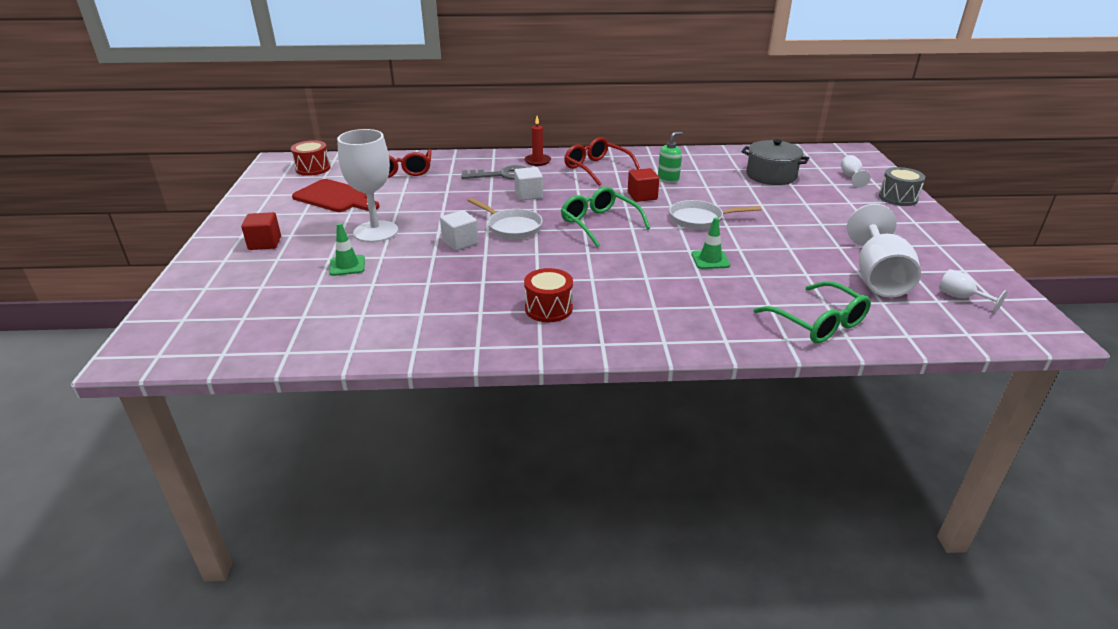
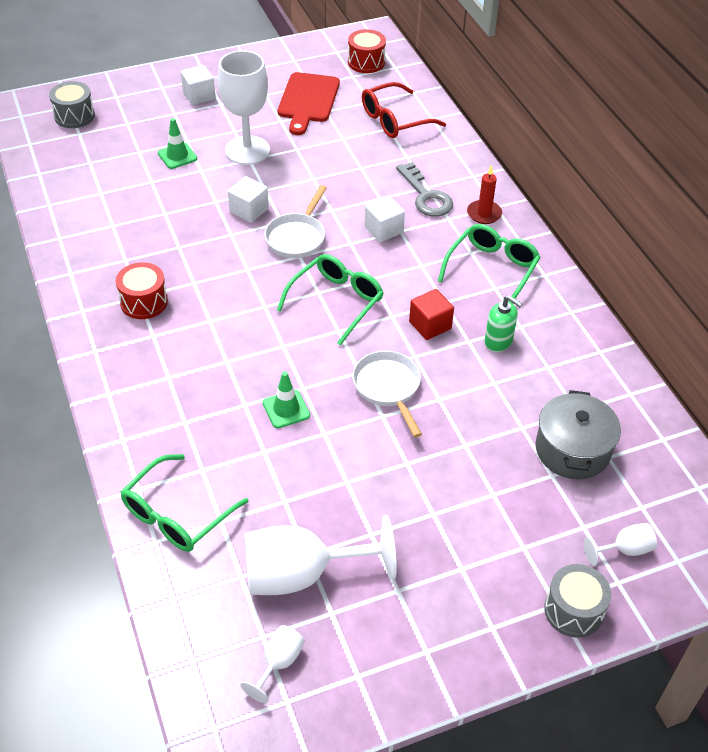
camera: 70 degrees right, 15 degrees up
red cube [241,212,281,250] -> white cube [181,65,215,105]
red glasses [564,137,640,186] -> green glasses [438,224,541,303]
none -> grey drum [49,81,95,128]

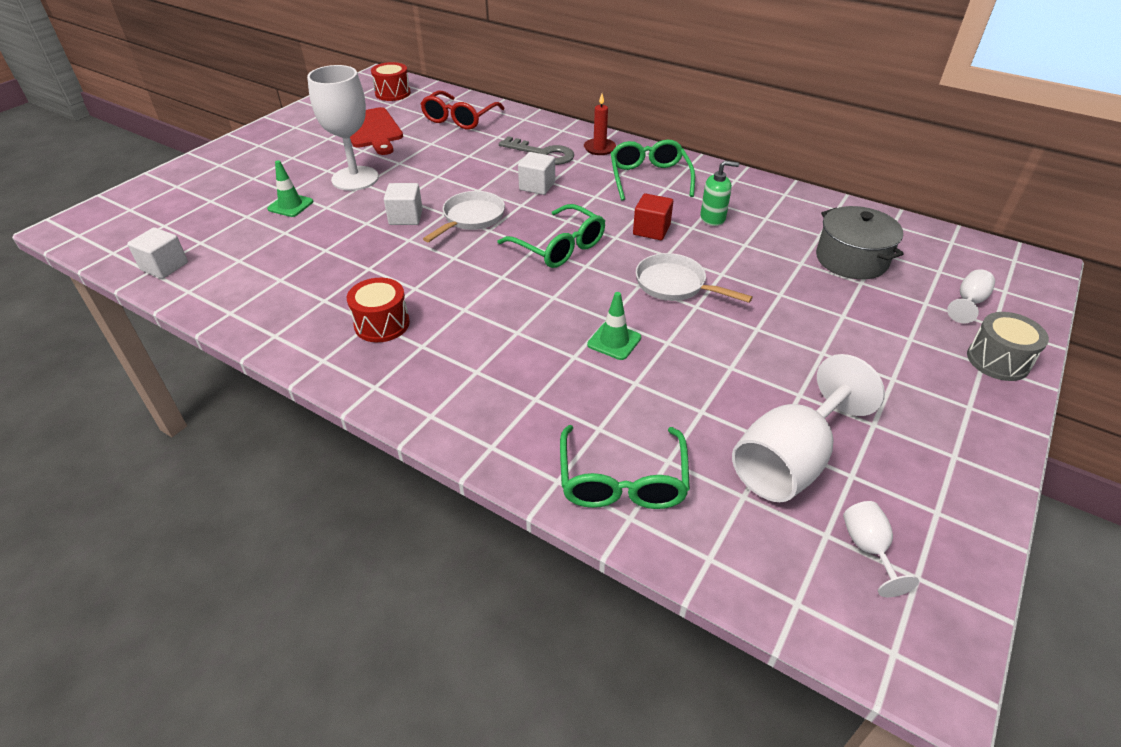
camera: 35 degrees left, 5 degrees down
grey drum [49,81,95,128] -> none
white cube [181,65,215,105] -> white cube moved to [127,227,188,279]
white pan [264,185,327,258] -> white pan turned 135 degrees counterclockwise [423,191,505,242]
green glasses [277,254,383,346] -> green glasses turned 135 degrees clockwise [498,204,605,268]

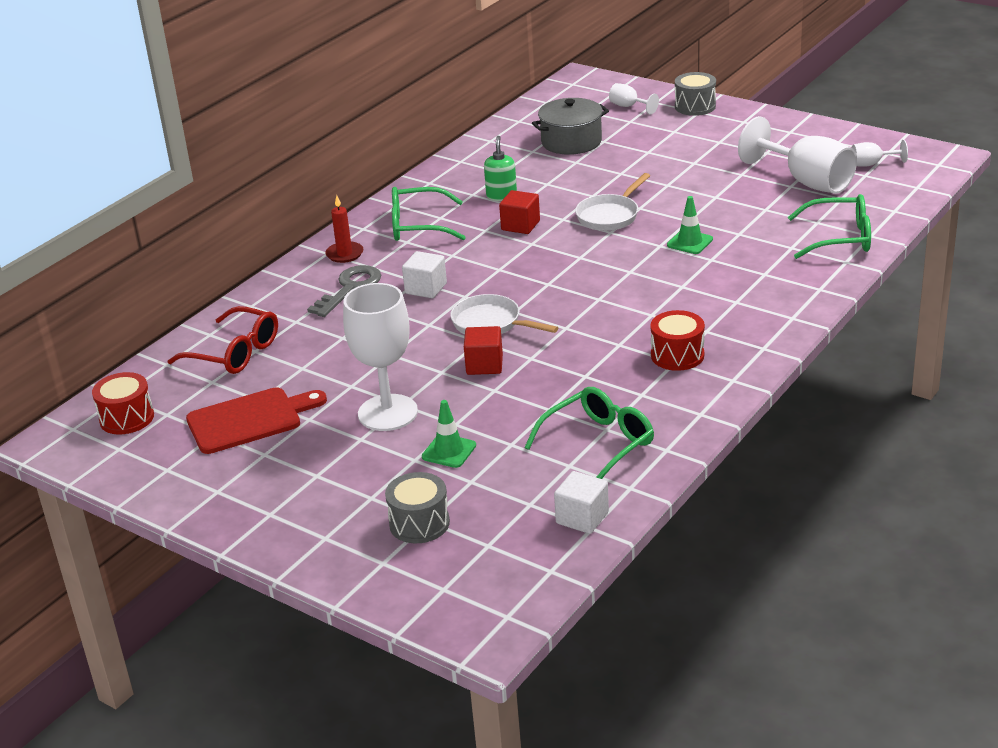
camera: 85 degrees left, 10 degrees down
white cube [384,183,423,225] -> red cube [464,326,503,375]
green glasses [498,204,605,268] -> green glasses moved to [524,387,654,479]
none -> grey drum [385,472,450,543]

